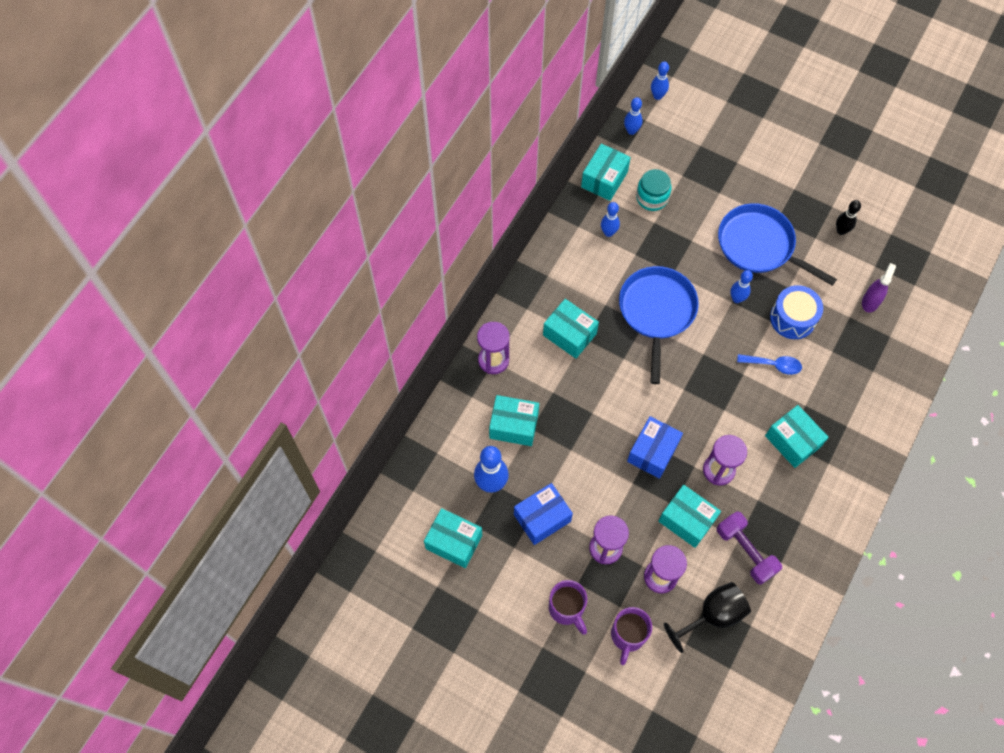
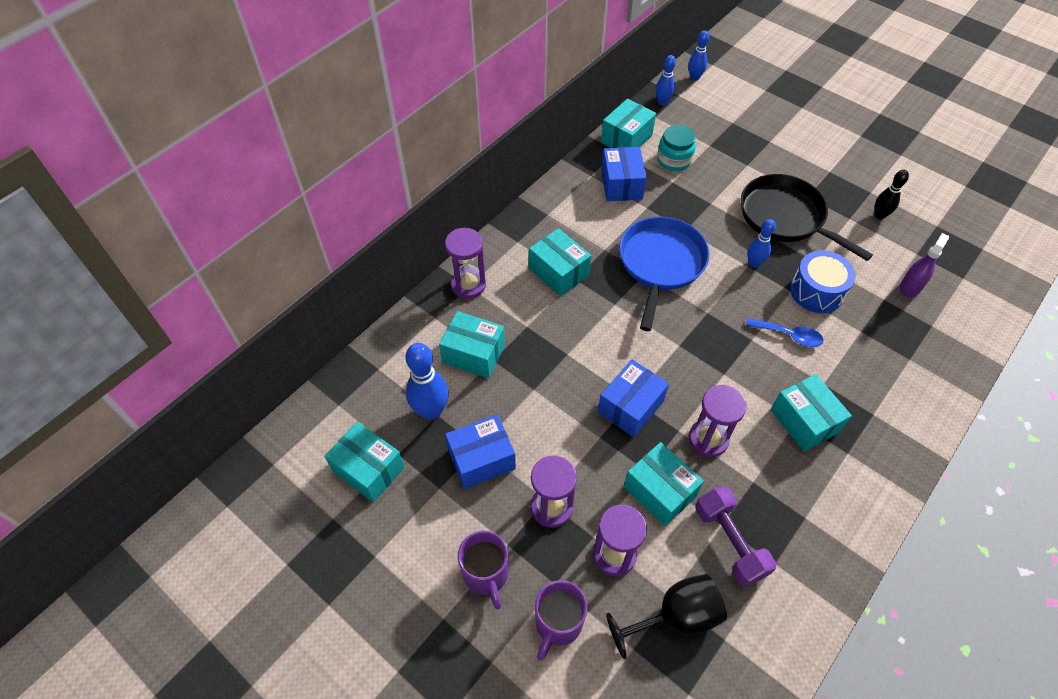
camera: 10 degrees right, 10 degrees down
blue bowling pin [601,202,620,237] -> blue box [601,147,647,201]
blue pan [718,203,837,286] -> black pan [741,174,873,261]

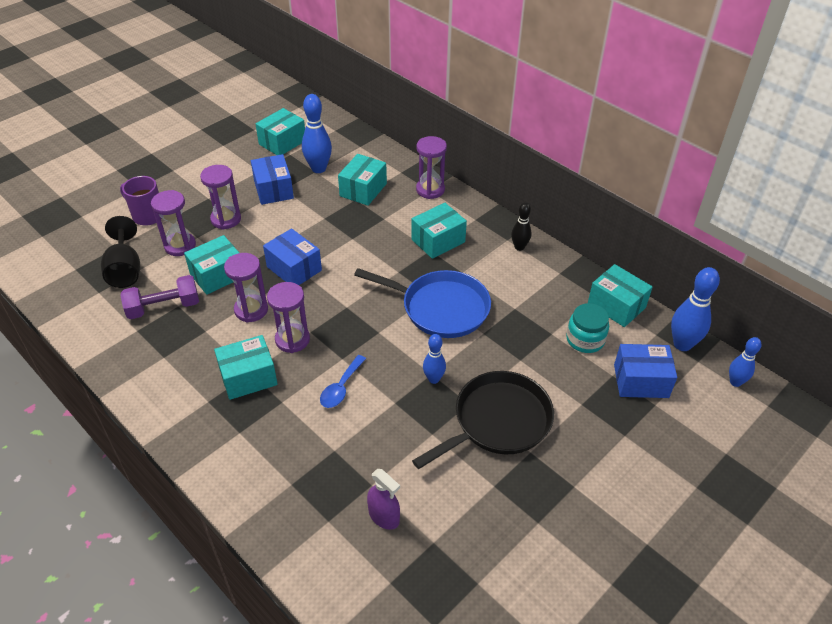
camera: 95 degrees right, 10 degrees down
purple mug [458,531,508,609] -> none
blue box [601,147,647,201] -> blue box moved to [614,344,677,398]
blue bowling pin [656,55,676,106] -> blue bowling pin [671,267,720,351], size x1.64
blue drum [790,250,856,313] -> none
black bowling pin [875,170,909,219] -> black bowling pin moved to [511,202,531,251]
none -> purple hourglass [267,282,310,353]

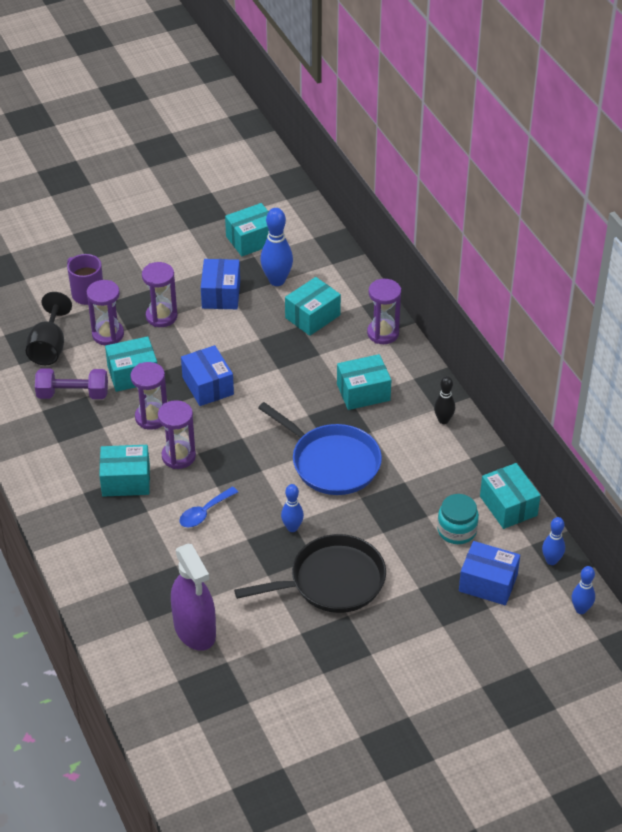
camera: 20 degrees right, 0 degrees up
purple spray bottle [367,469,400,530] -> purple spray bottle [171,544,216,651], size x1.77
blue bowling pin [671,267,720,351] -> blue bowling pin [542,517,565,565], size x0.61

